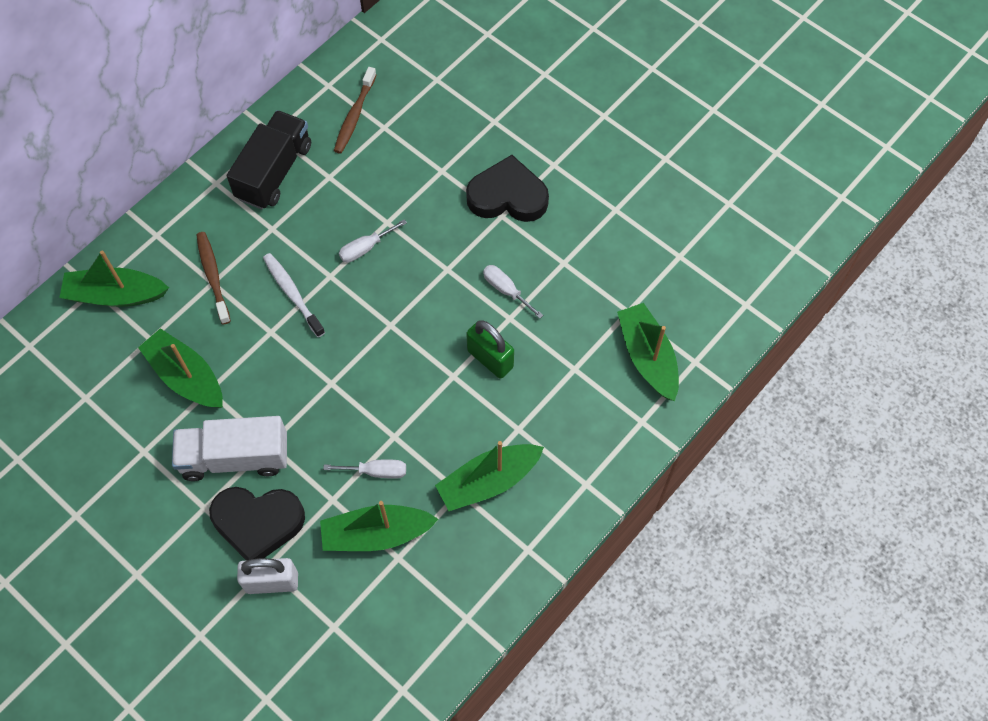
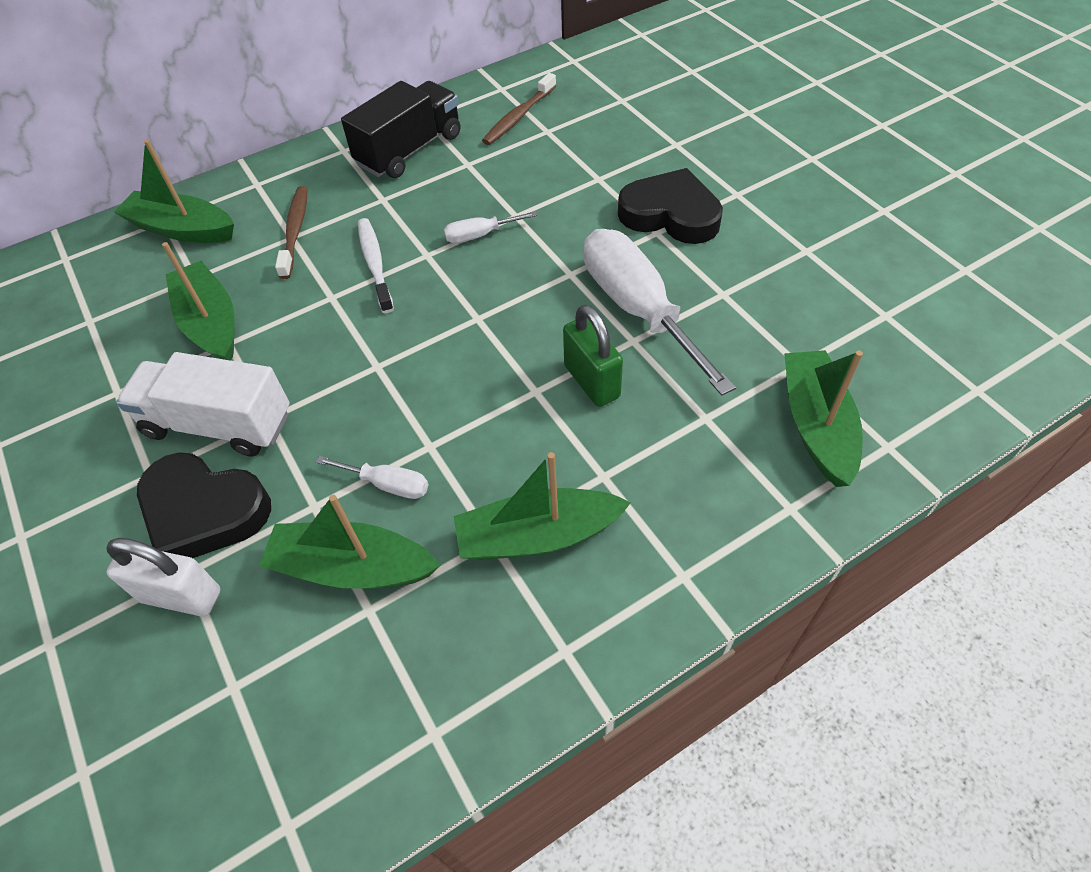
camera: 20 degrees right, 10 degrees down
white screwdriver [483,265,543,319] -> white screwdriver [584,229,736,396], size x2.23

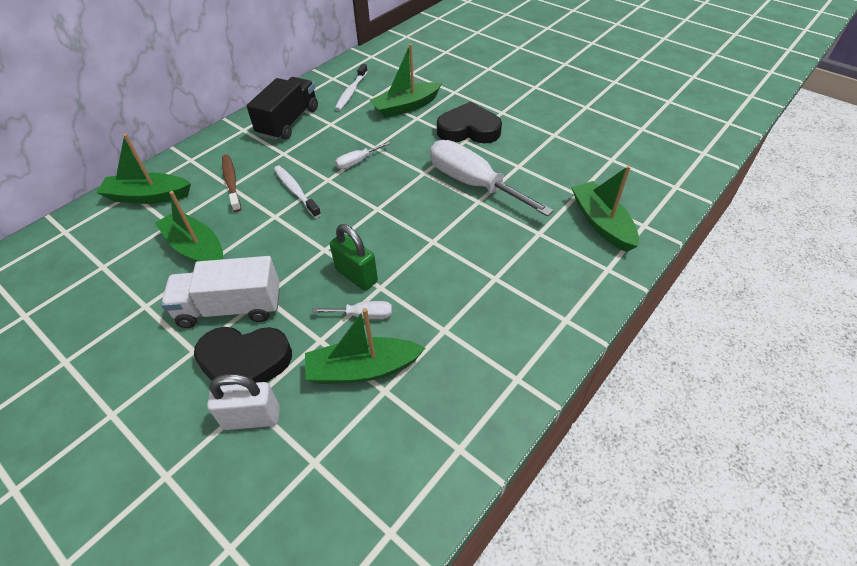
camera: 20 degrees left, 5 degrees down
green boat [454,452,631,560] -> green boat moved to [370,44,442,118]
brown toothbrush [482,73,556,145] -> white toothbrush [335,64,368,111]
green padlock [563,304,623,407] -> green padlock moved to [330,224,378,291]

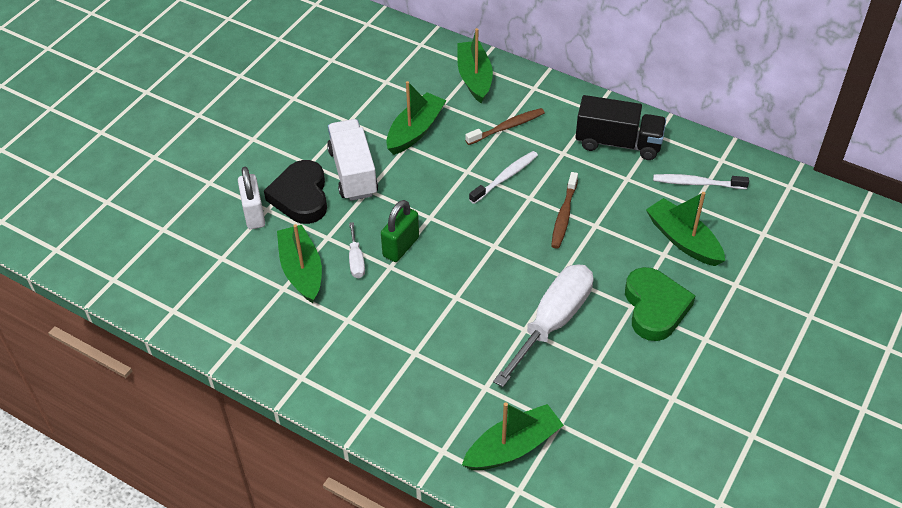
camera: 80 degrees right, 0 degrees up
white screwdriver [335,141,391,169] -> brown toothbrush [551,172,578,249]
black heart [437,101,502,143] -> green heart [625,267,695,341]

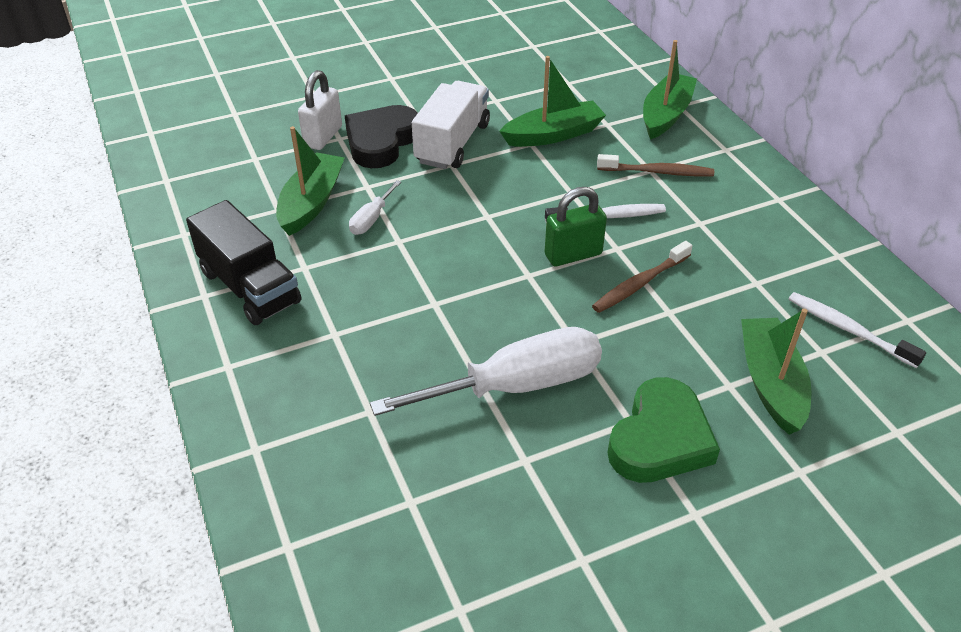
camera: 35 degrees right, 5 degrees down
green padlock [381,200,419,262] -> green padlock moved to [545,187,607,266]
green boat [462,402,564,470] -> none
black truck [575,95,666,160] -> black truck moved to [186,200,301,325]

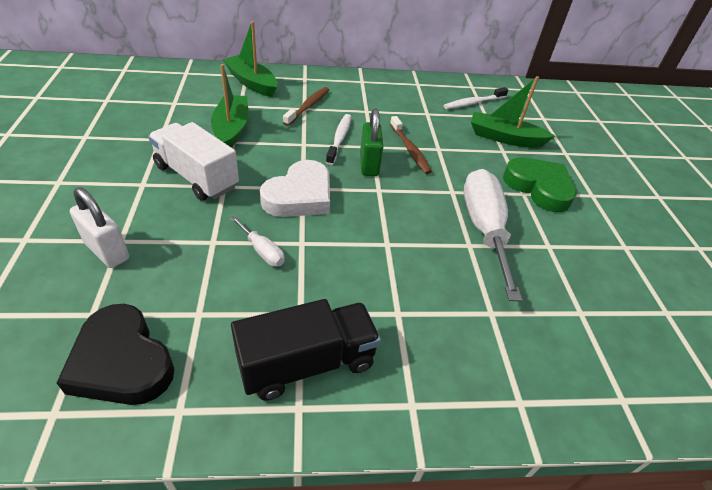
camera: 75 degrees left, 0 degrees up
green boat [276,126,344,236] -> none
black heart [345,105,418,168] -> black heart moved to [57,304,175,405]
none -> white heart [260,160,330,217]

